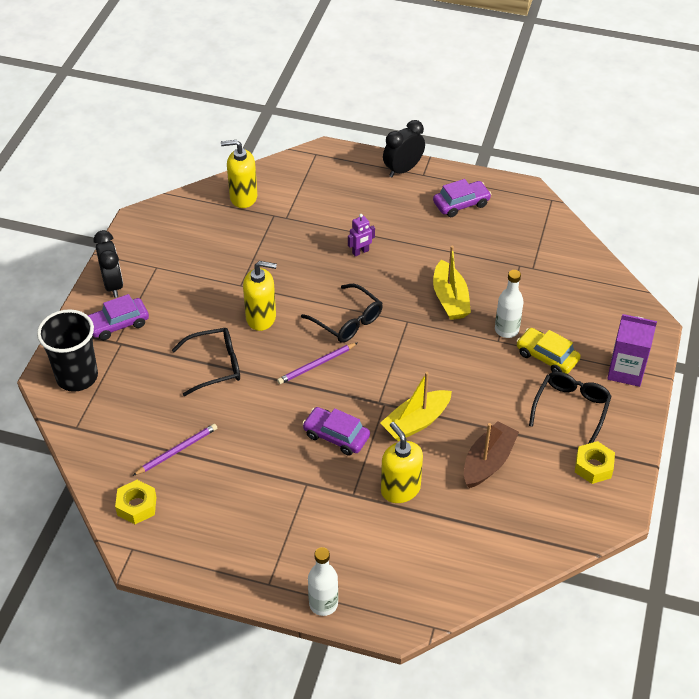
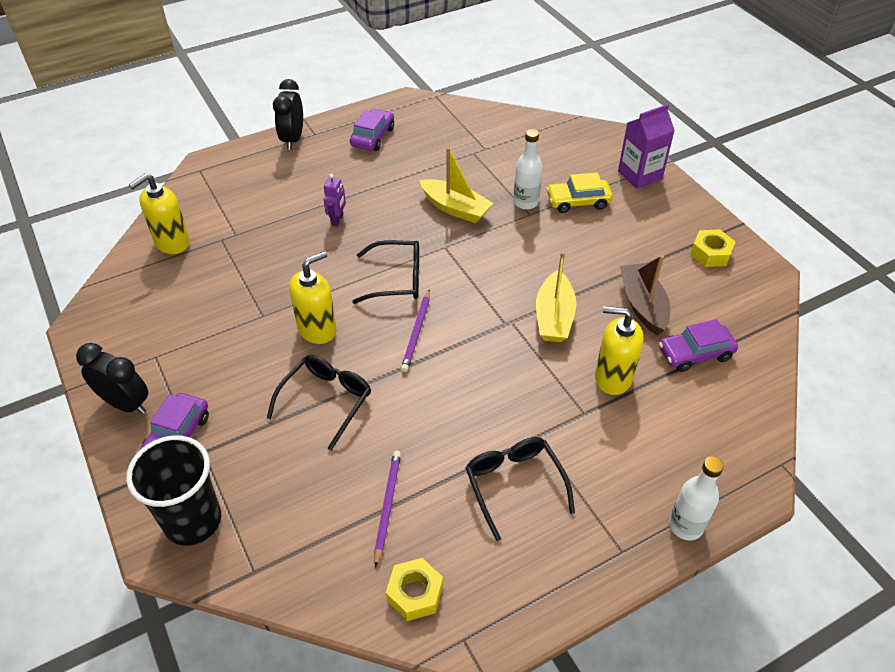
camera: 45 degrees left, 0 degrees up
purple car [302,407,370,456] -> purple car moved to [659,319,738,372]
black glasses [529,372,612,444] -> black glasses moved to [466,437,575,541]

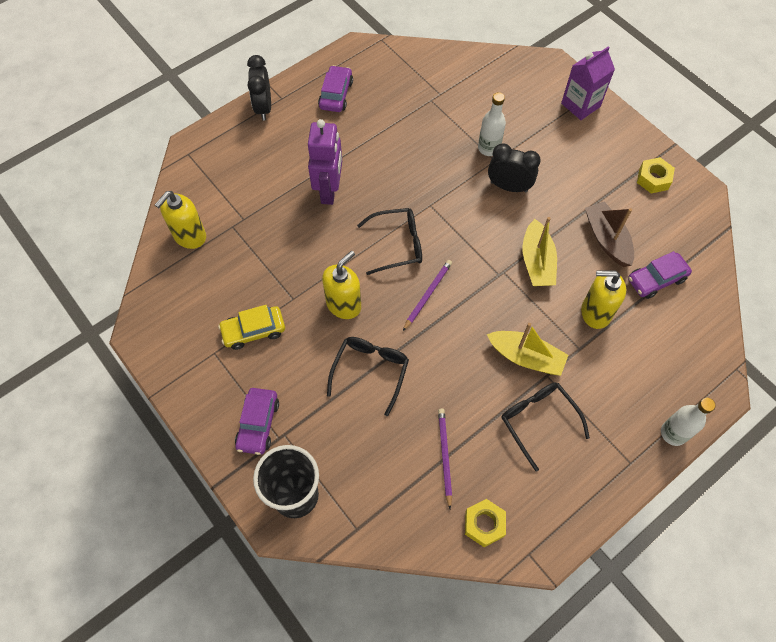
camera: 10 degrees left, 15 degrees up
black clock [76,343,148,414] -> black clock moved to [488,143,541,193]
purple robot [324,174,346,226] -> purple robot [308,119,342,205], size x2.03
purple pencil [401,290,430,372] -> purple pencil turned 150 degrees counterclockwise [403,260,452,331]
yellow boat [419,147,494,223] -> yellow boat moved to [487,323,568,376]
yellow car [546,172,613,213] -> yellow car moved to [218,305,285,350]

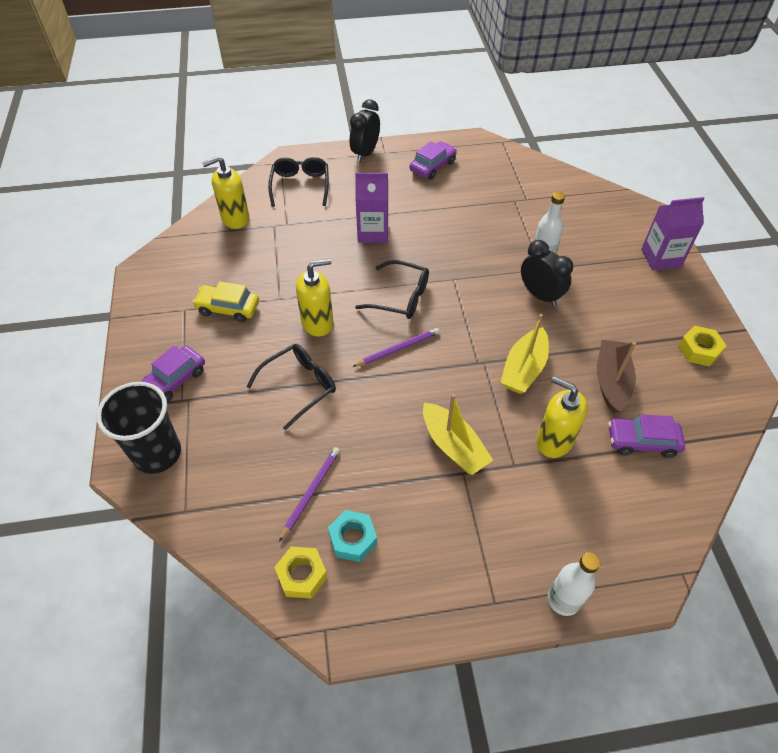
camera: 30 degrees right, 10 degrees down
purple robot [308,119,342,205] -> purple carton [355,173,388,243]
black glasses [501,382,590,471] -> black glasses moved to [268,157,329,207]
none -> turquoise nut [328,510,377,562]

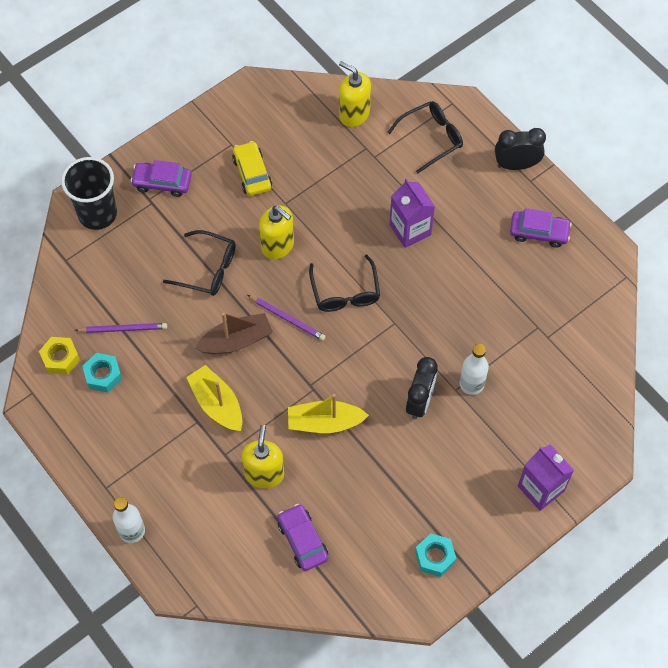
camera: 60 degrees right, 10 degrees up
yellow boat [423,394,493,475] -> yellow boat turned 120 degrees clockwise [186,365,243,431]
brown boat [597,340,636,414] -> brown boat moved to [195,313,273,354]
yellow nut [678,326,726,367] -> turquoise nut [415,533,456,577]

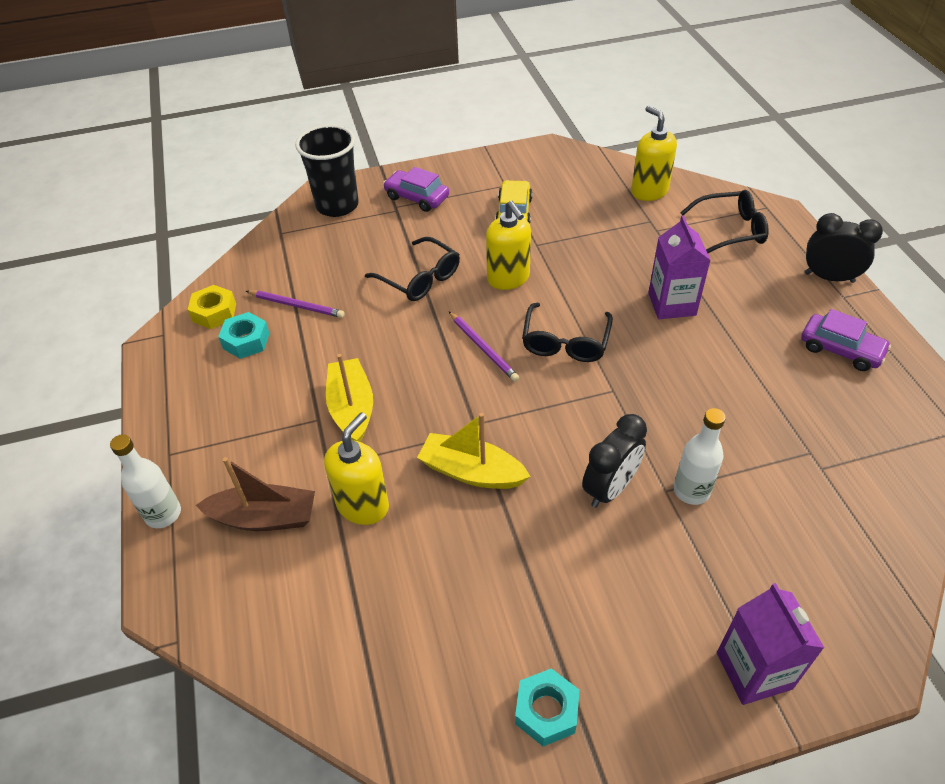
camera: 25 degrees right, 15 degrees down
brown boat [195,313,273,354] -> brown boat moved to [196,457,315,531]
purple car [278,504,328,571] -> none

